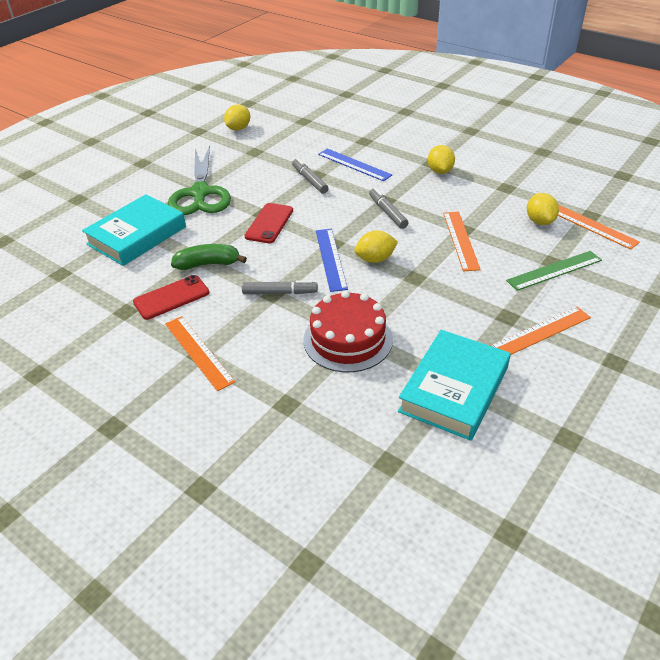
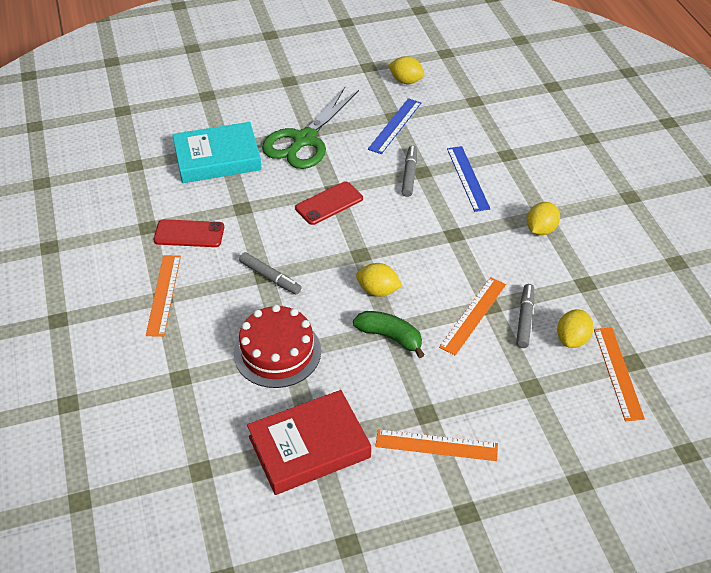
camera: 35 degrees right, 5 degrees up
green banana [171,244,247,270] -> green banana moved to [353,311,425,358]
yellow lemon [224,104,250,131] -> yellow lemon turned 45 degrees clockwise [388,56,425,84]
blue ruler [316,229,348,292] -> blue ruler moved to [368,98,421,154]
grey marker [369,188,408,229] -> grey marker moved to [516,284,534,348]
turquoise book [398,330,511,441] -> red book [247,390,371,495]
green ruler [506,251,602,291] -> none

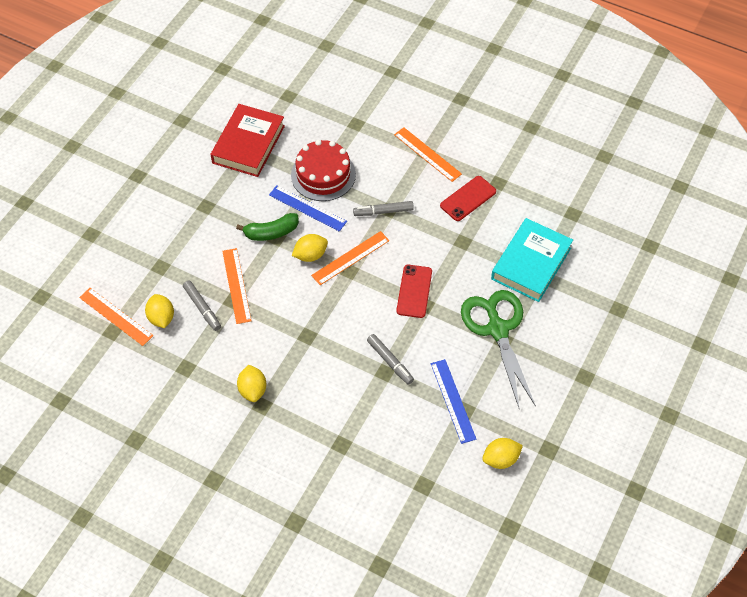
camera: 135 degrees right, 10 degrees up
orange ruler [375,429,498,461] -> orange ruler moved to [311,231,390,285]
blue ruler [447,146,490,212] -> blue ruler moved to [269,185,347,232]

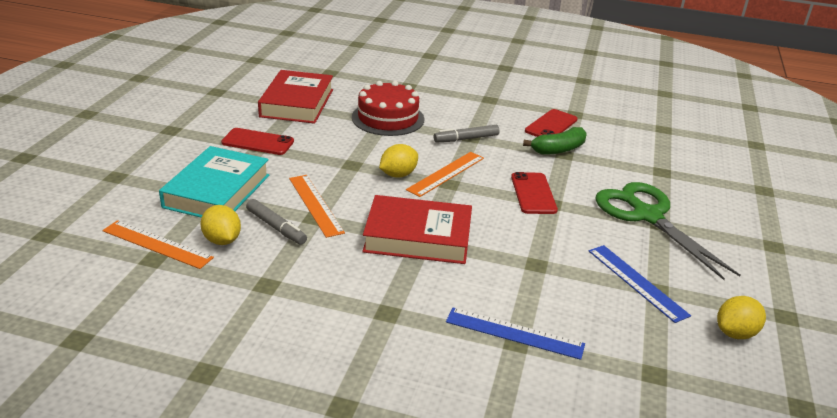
camera: 15 degrees left, 25 degrees down
green banana [236,213,299,241] -> green banana moved to [523,127,587,155]
yellow lemon [237,365,266,402] -> none
blue ruler [269,185,347,232] -> blue ruler moved to [446,308,585,360]
grey marker [367,334,414,385] -> none
orange ruler [394,127,462,182] -> none
turquoise book [491,218,573,302] -> turquoise book moved to [159,146,269,218]
none -> red phone [221,128,294,155]
none -> red book [362,195,472,264]

